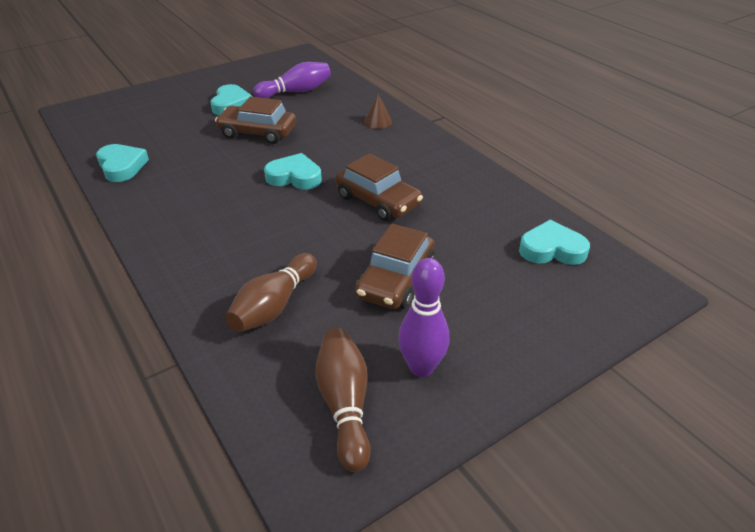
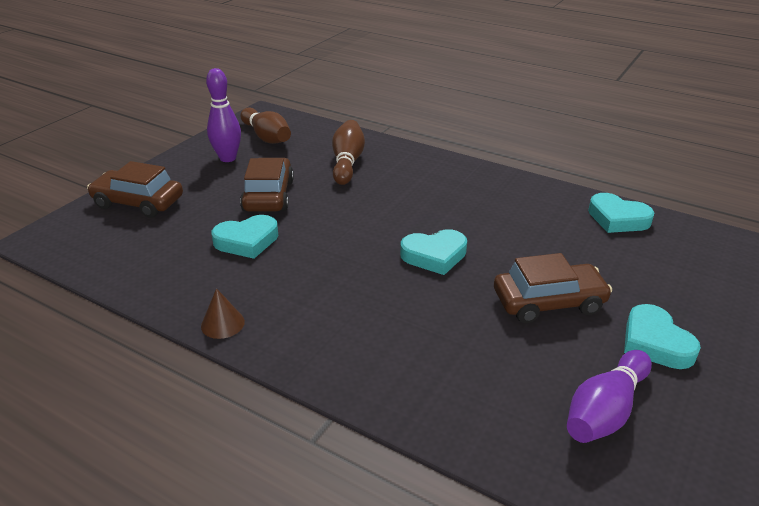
camera: 155 degrees right, 5 degrees down
brown car [335,153,423,221] -> brown car moved to [87,161,183,218]
brown cone [364,94,392,129] -> brown cone moved to [201,288,245,339]
turquoise heart [519,220,590,265] -> turquoise heart moved to [211,215,278,259]

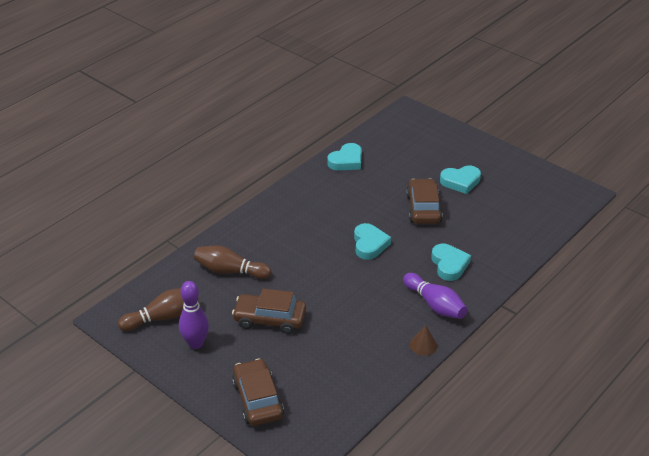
camera: 80 degrees left, 5 degrees up
brown car [87,161,183,218] -> brown car turned 135 degrees clockwise [232,358,284,426]
turquoise heart [211,215,278,259] -> turquoise heart moved to [431,244,471,281]
purple bowling pin [567,350,652,443] -> purple bowling pin moved to [403,273,467,319]

